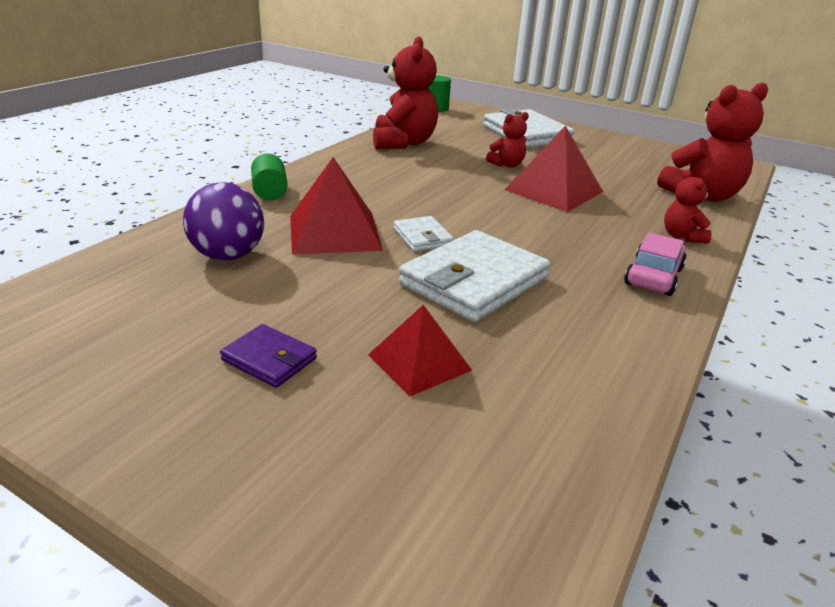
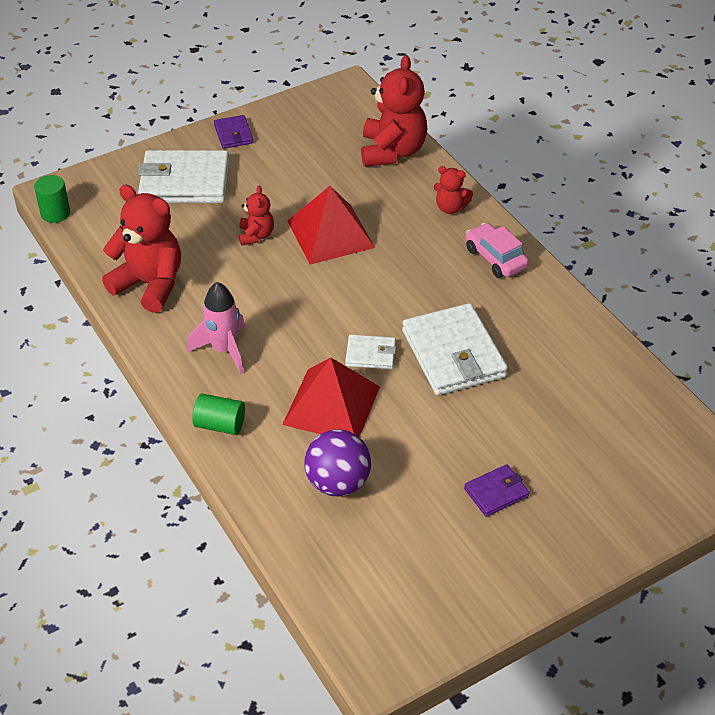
camera: 60 degrees left, 15 degrees up
red pyramid [368,305,472,396] -> none
none -> pink rocket [187,282,245,374]
none -> purple wallet [214,115,254,149]

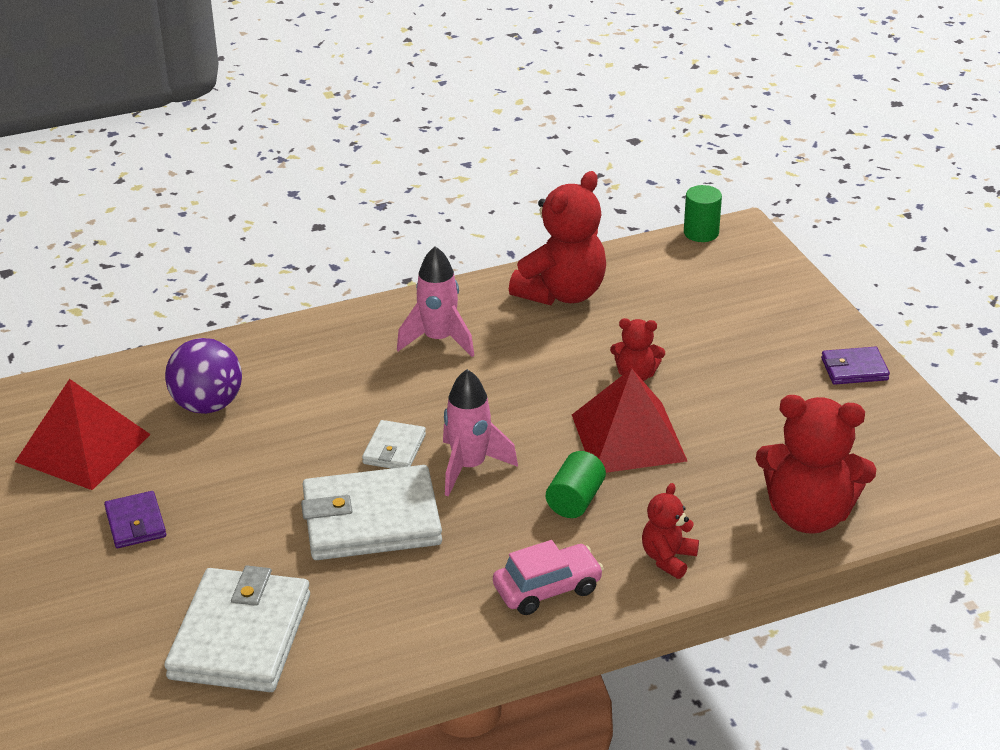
camera: 100 degrees right, 10 degrees down
white wallet [138,150,229,203] -> white wallet moved to [164,566,310,692]
green cylinder [192,394,245,435] -> green cylinder moved to [546,451,606,518]
red pyramid [282,358,380,437] -> red pyramid moved to [15,379,151,490]
none -> pink rocket [443,369,518,497]

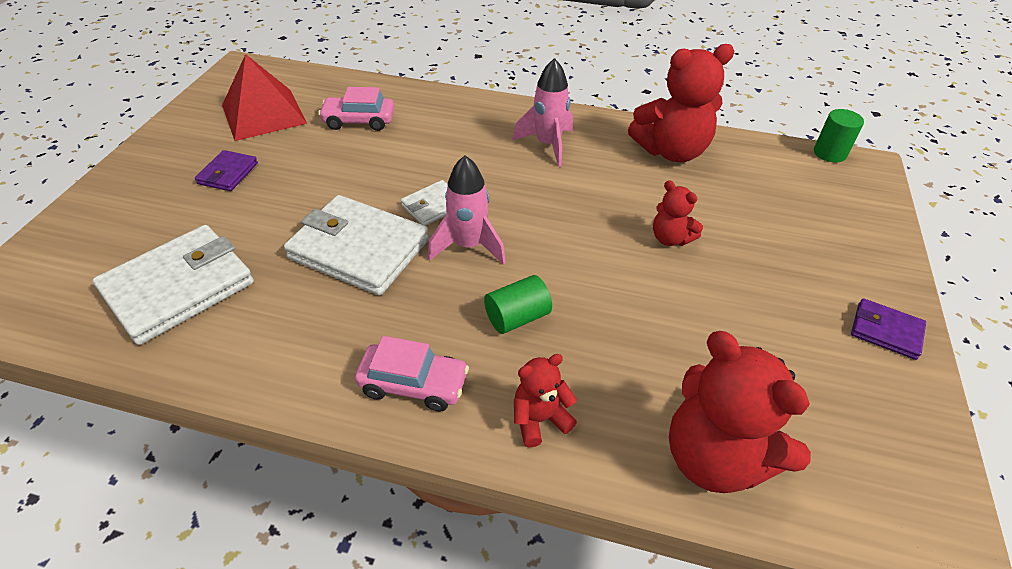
camera: 35 degrees right, 10 degrees up
purple ball [165,338,242,414] -> pink car [318,87,394,131]
red pyramid [572,368,687,473] -> none

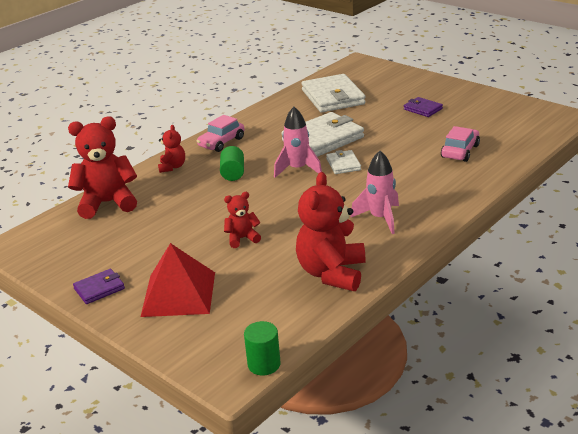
camera: 120 degrees right, 15 degrees down
red pyramid [222,54,307,141] -> red pyramid moved to [141,243,215,317]

